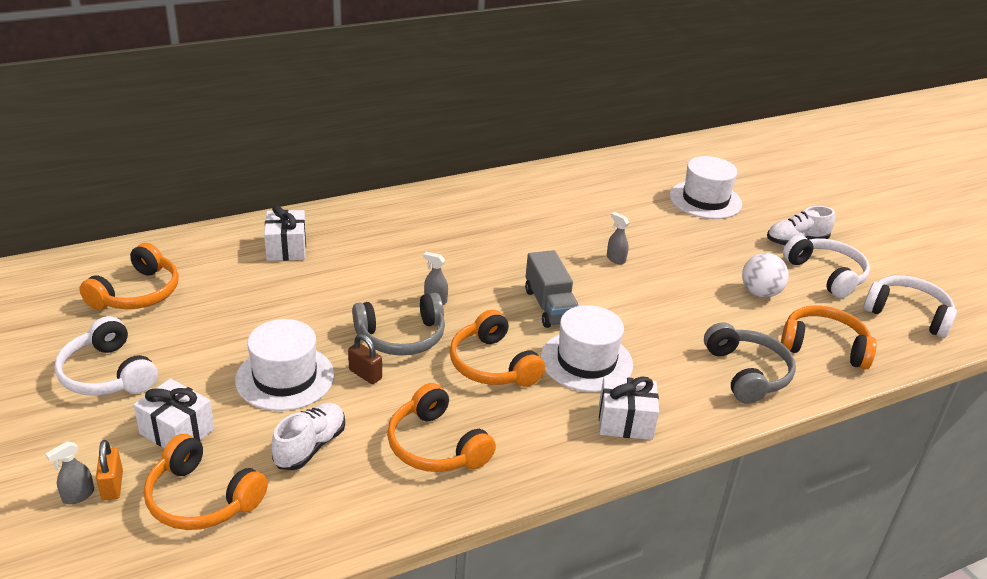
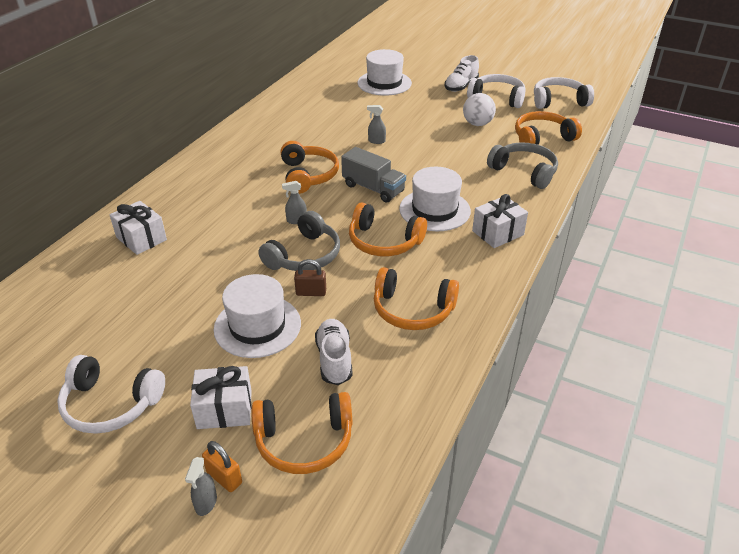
camera: 35 degrees left, 5 degrees up
orange headphones [79,243,179,310] -> orange headphones moved to [281,141,339,194]

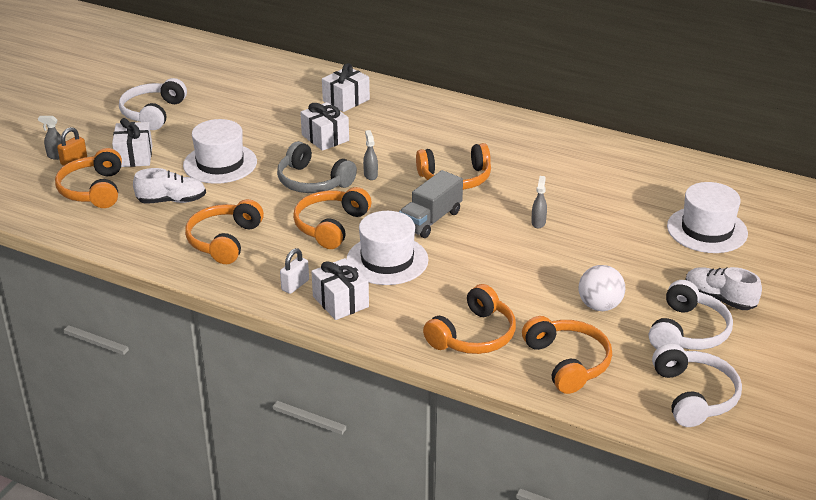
camera: 90 degrees right, 5 degrees down
brown padlock [294,259,326,296] -> none
grey headphones [487,142,558,189] -> orange headphones [423,284,516,354]
none -> white padlock [280,248,309,294]
none -> white gift [300,102,349,151]

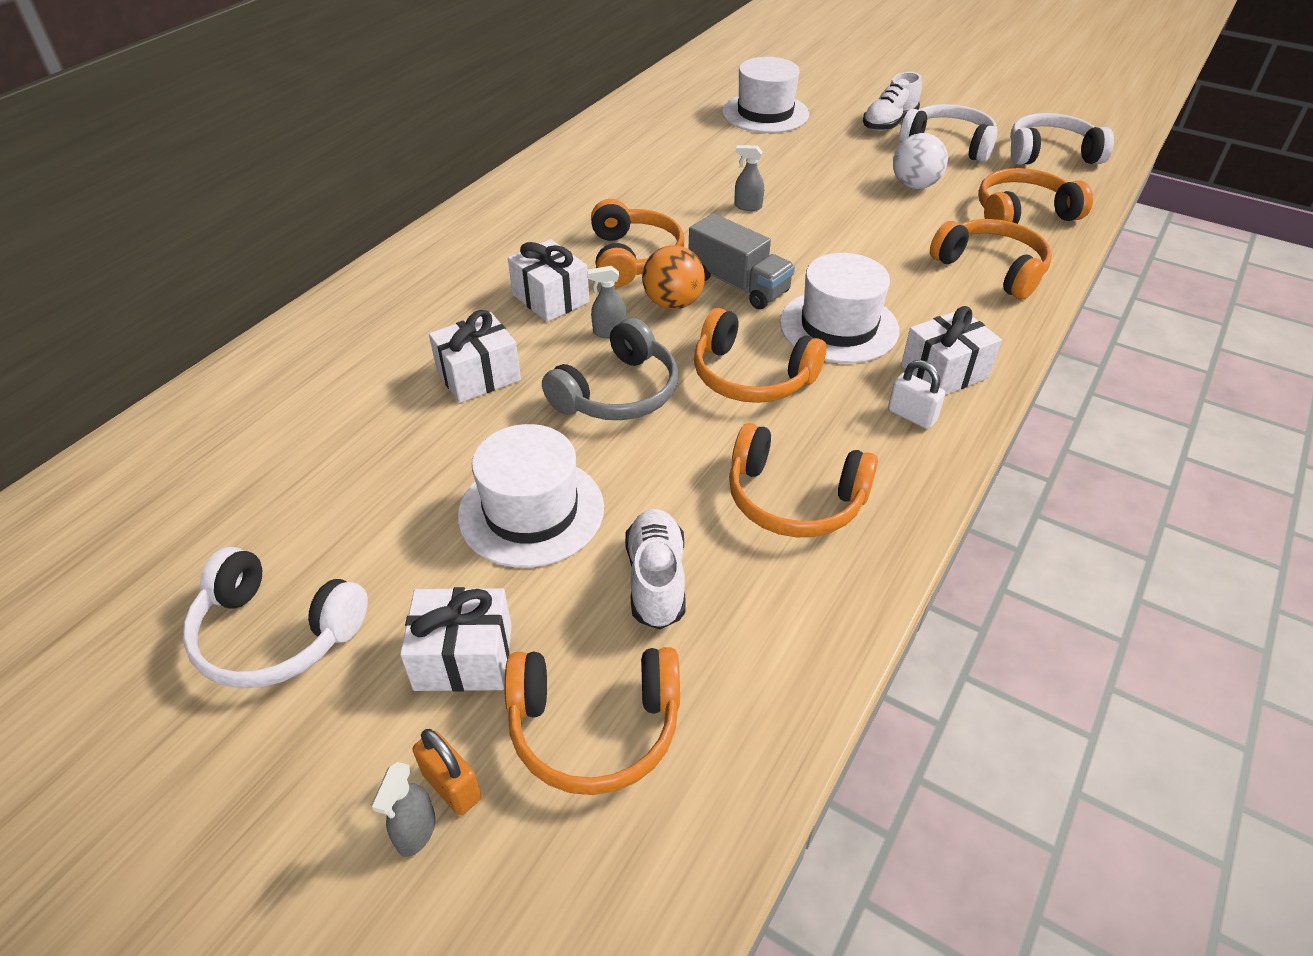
camera: 85 degrees left, 10 degrees up
white gift [322,63,370,112] -> white gift moved to [508,239,589,322]
none -> orange ball [642,245,705,310]

